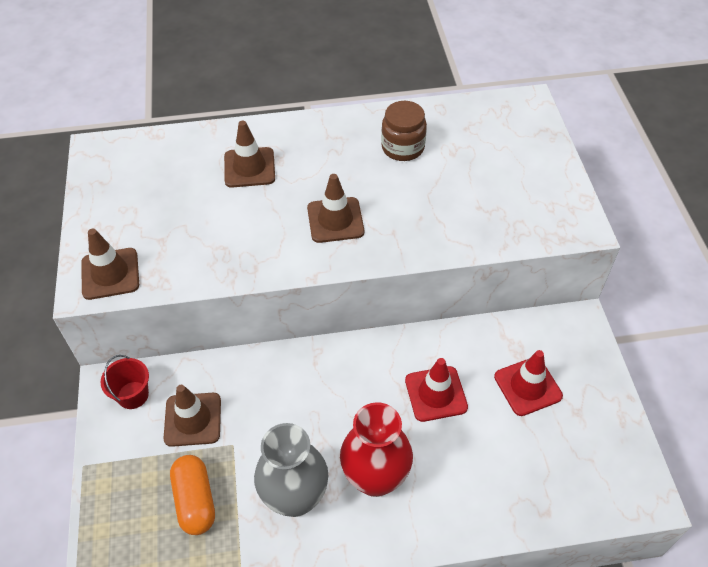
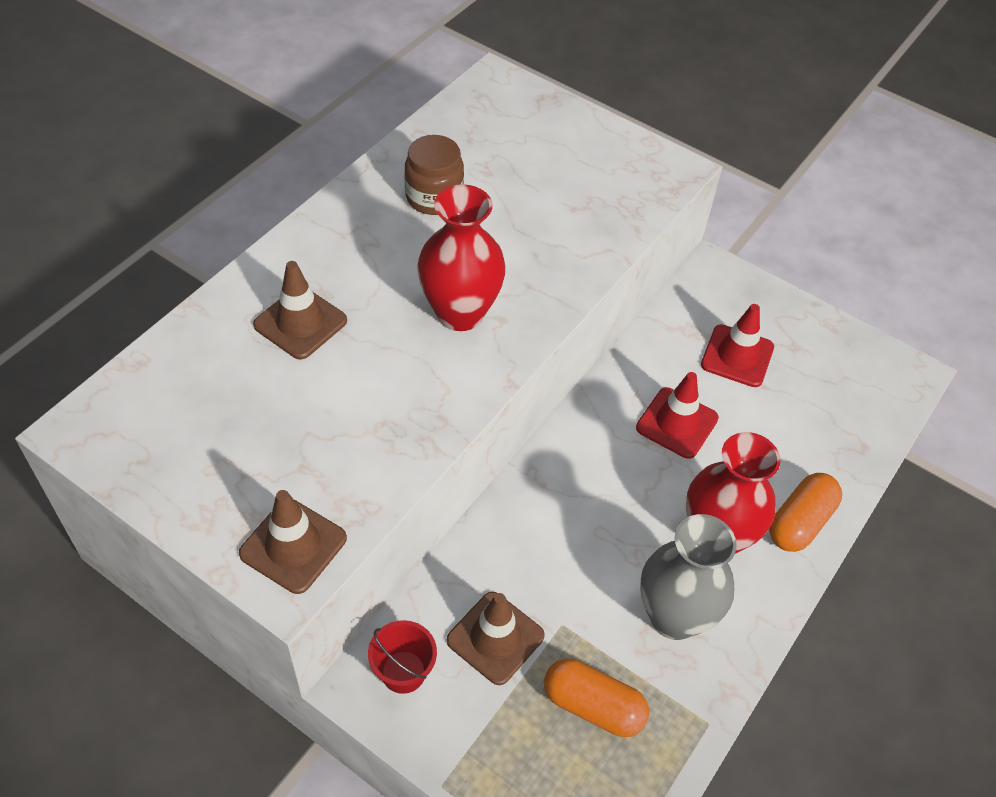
camera: 50 degrees left, 0 degrees up
brown traffic cone [307,174,364,243] -> red vase [417,184,506,331]
none -> orange capsule [769,473,842,552]

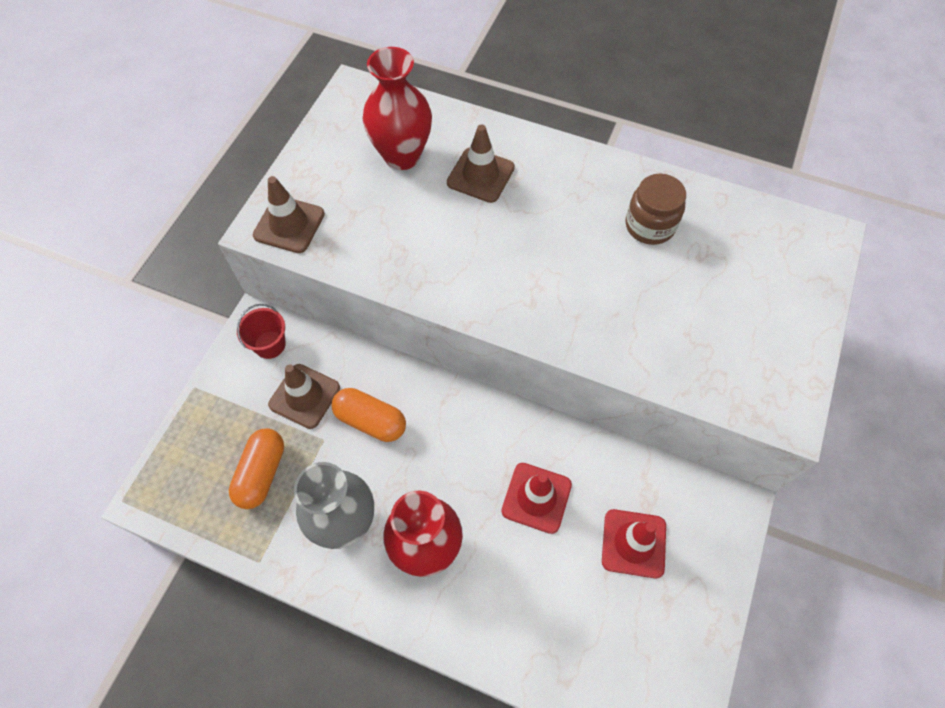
camera: 80 degrees right, 10 degrees up
red vase [417,184,506,331] -> red vase moved to [363,47,432,170]
orange capsule [769,473,842,552] -> orange capsule moved to [331,388,406,442]

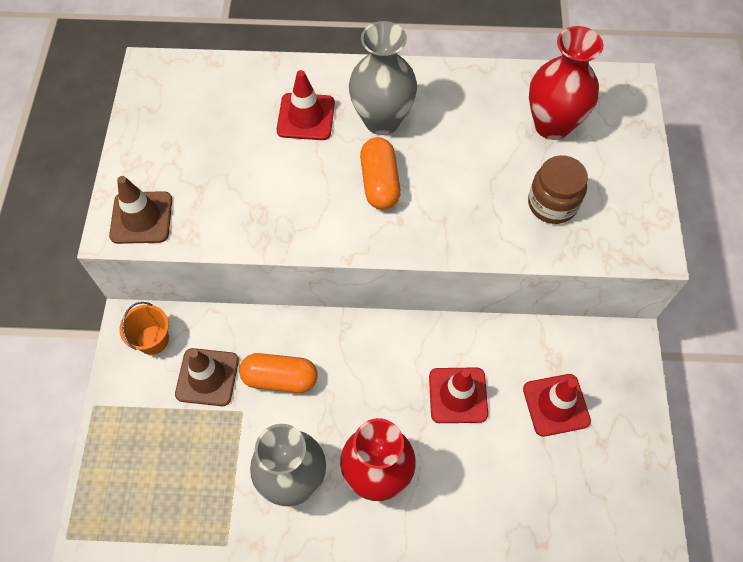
camera: 20 degrees left, 0 degrees up
orange capsule [229,428,284,509] -> orange capsule moved to [360,137,401,210]
red bucket [237,304,286,359] -> orange bucket [119,302,169,355]
red vase [363,47,432,170] -> red vase moved to [529,26,603,140]
brown traffic cone [447,124,515,203] -> red traffic cone [277,70,335,140]
brown jar [625,173,686,245] -> brown jar moved to [528,155,588,224]
none -> grey vase [349,21,417,135]

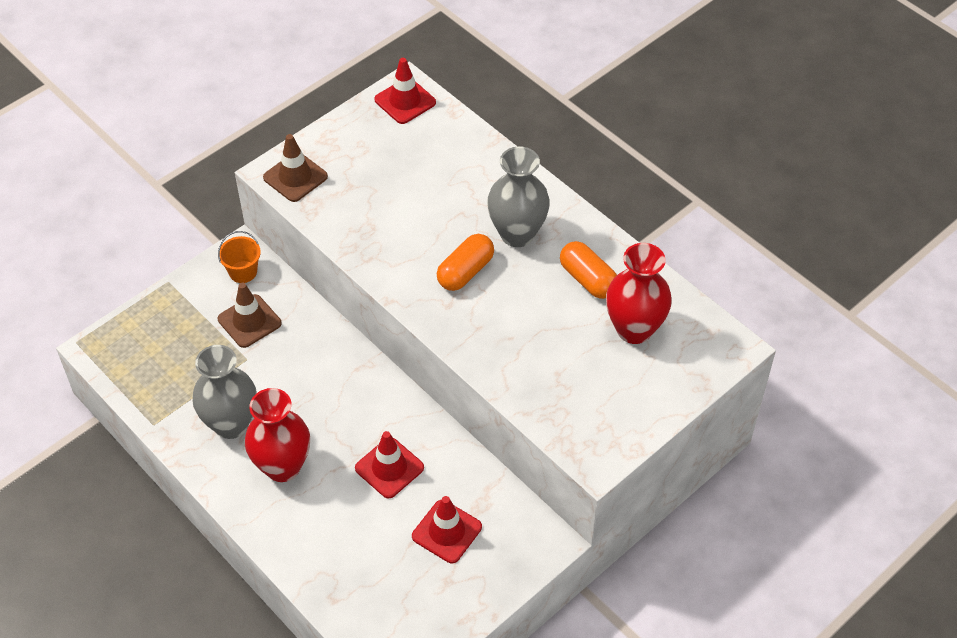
camera: 45 degrees right, 10 degrees down
orange capsule [239,353,318,393] -> orange capsule moved to [560,241,617,299]
red traffic cone [277,70,335,140] -> red traffic cone moved to [374,58,436,124]
brown jar [528,155,588,224] -> none

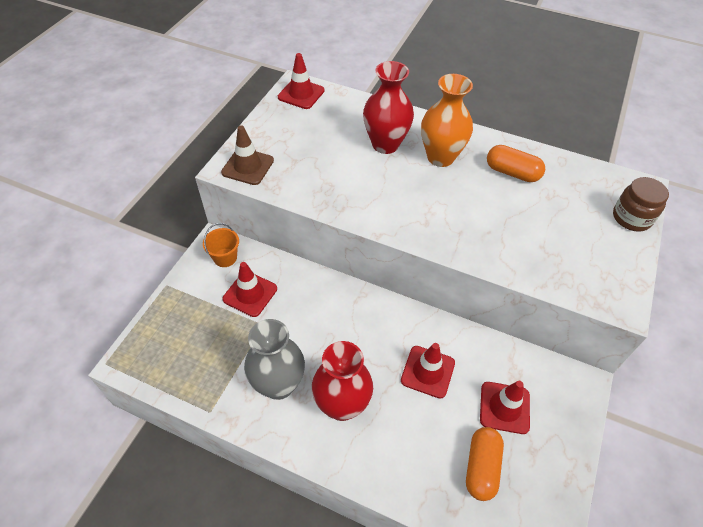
camera: 25 degrees left, 0 degrees up
brown traffic cone [218,283,282,348] -> red traffic cone [222,262,277,317]
orange capsule [437,234,494,291] -> orange capsule moved to [466,427,504,501]
grey vase [487,146,550,247] -> orange vase [421,74,473,167]
red vase [606,243,672,344] -> red vase moved to [363,61,414,154]
none -> brown jar [613,177,669,232]

